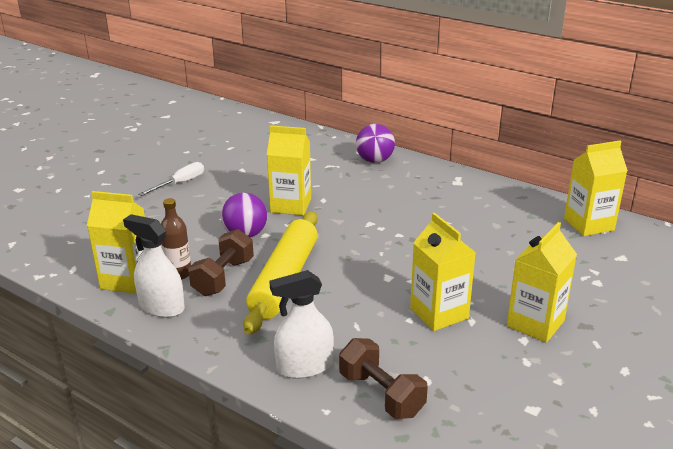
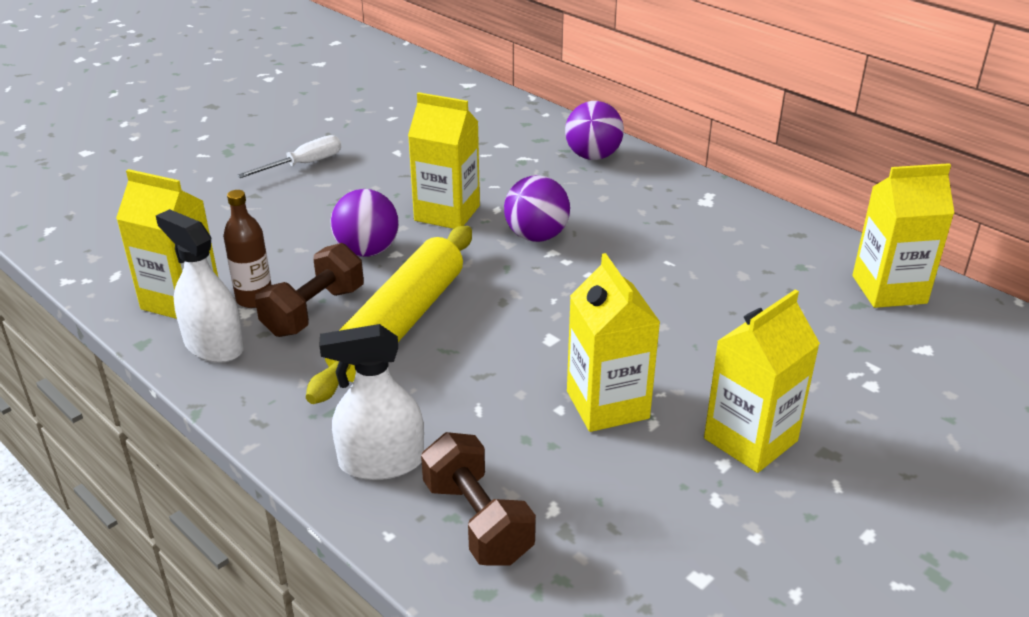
camera: 10 degrees right, 5 degrees up
none -> purple ball [504,175,570,242]

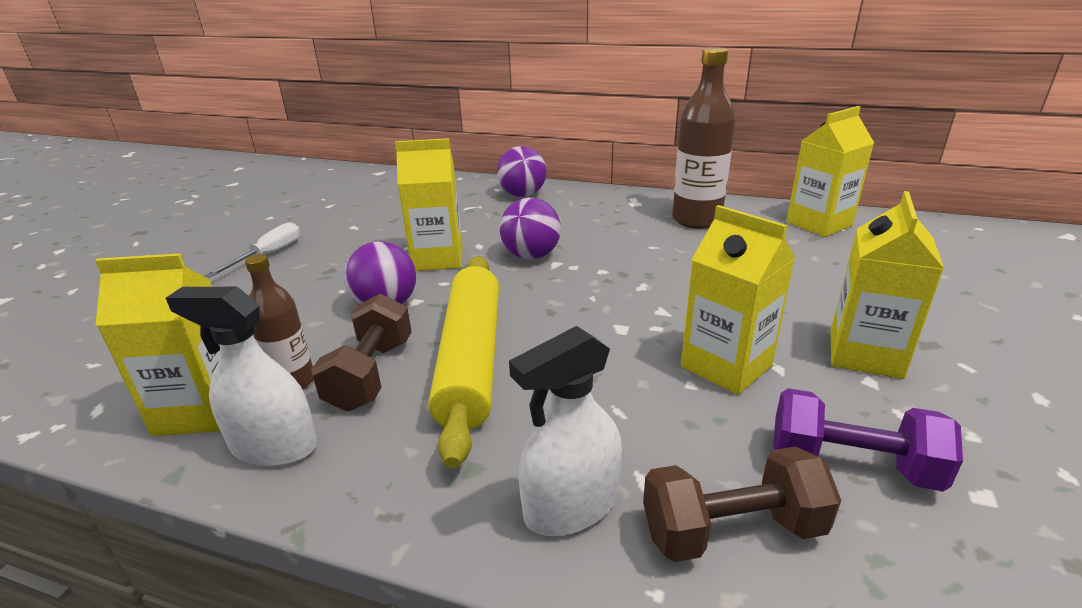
camera: 25 degrees left, 5 degrees down
brown dumbbell [421,432,536,565] -> brown dumbbell turned 45 degrees counterclockwise [643,446,841,562]
none -> brown bottle [672,47,736,229]
none -> purple dumbbell [773,388,963,492]

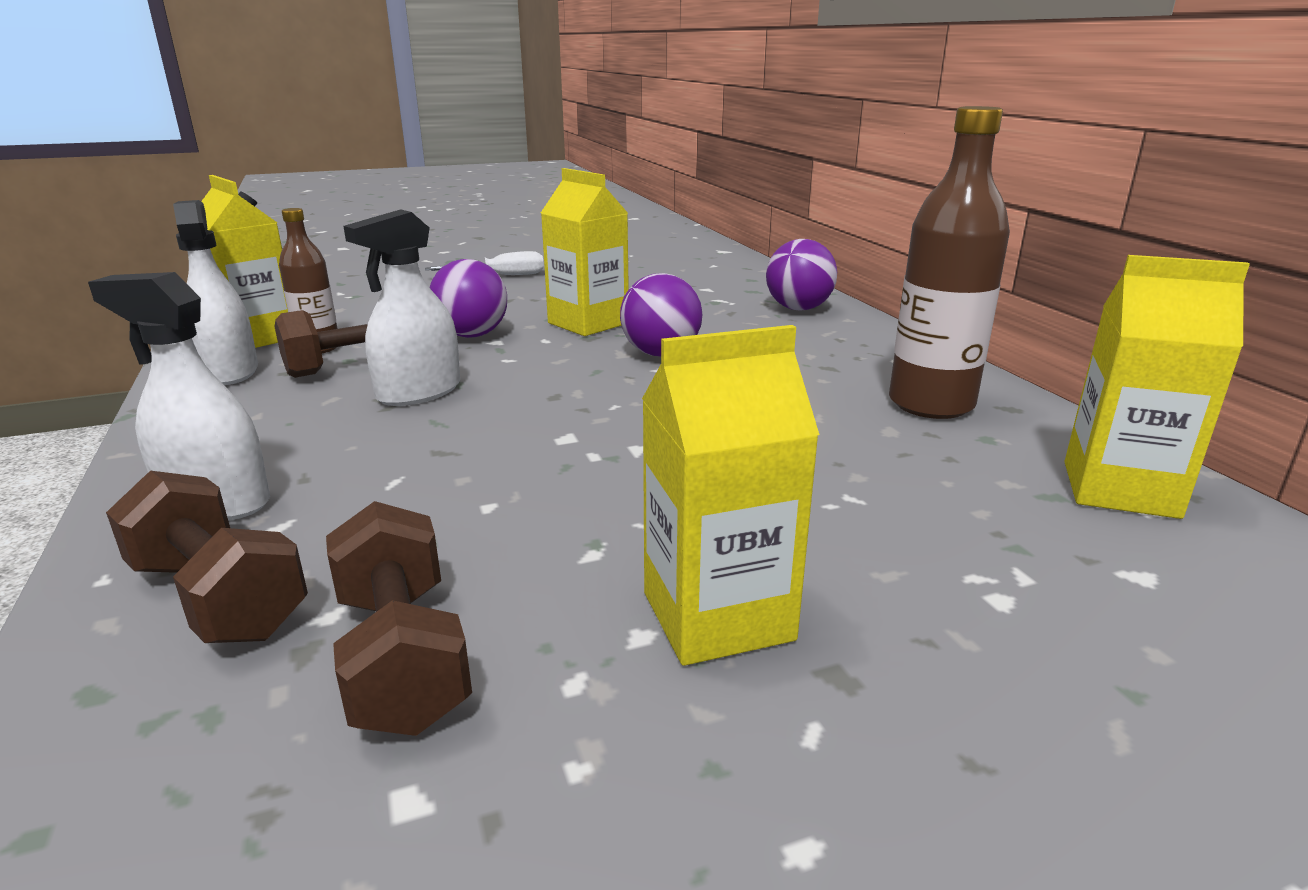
camera: 50 degrees right, 5 degrees down
yellow rolling pin [428,256,499,469] -> white spray bottle [343,209,460,406]
yellow carton [681,205,795,395] -> none
purple dumbbell [773,388,963,492] -> brown dumbbell [326,501,472,736]

